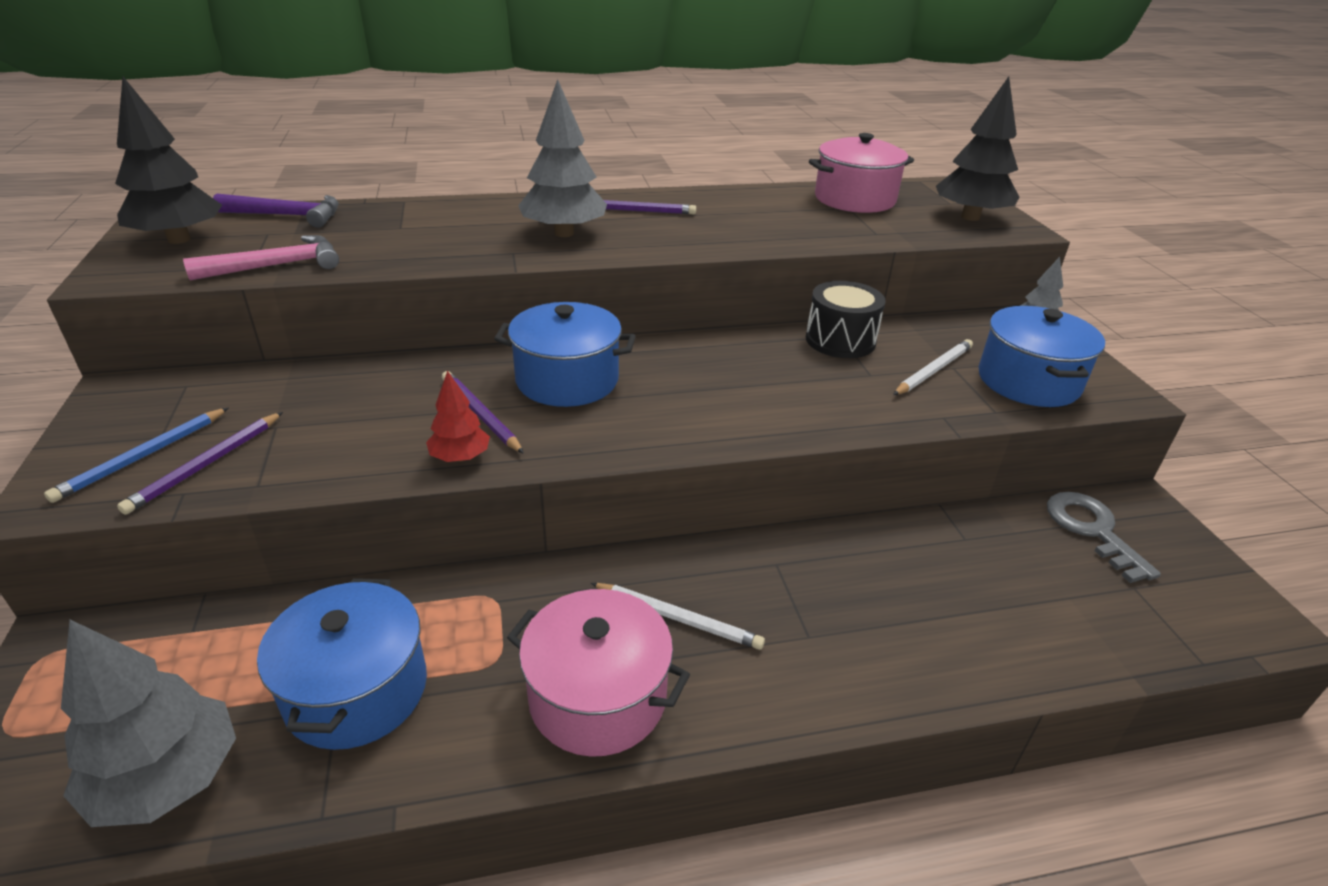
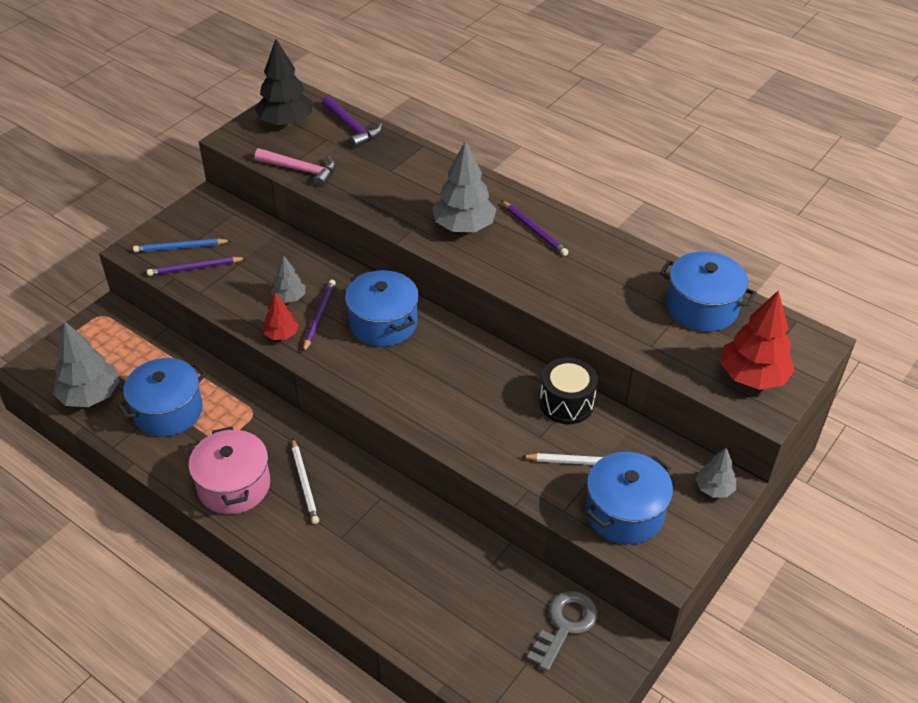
camera: 50 degrees right, 10 degrees up
pink pot [809,133,914,213] -> blue pot [660,251,757,332]
black tree [936,77,1019,221] -> red tree [721,290,795,390]
none -> grey tree [271,255,306,303]

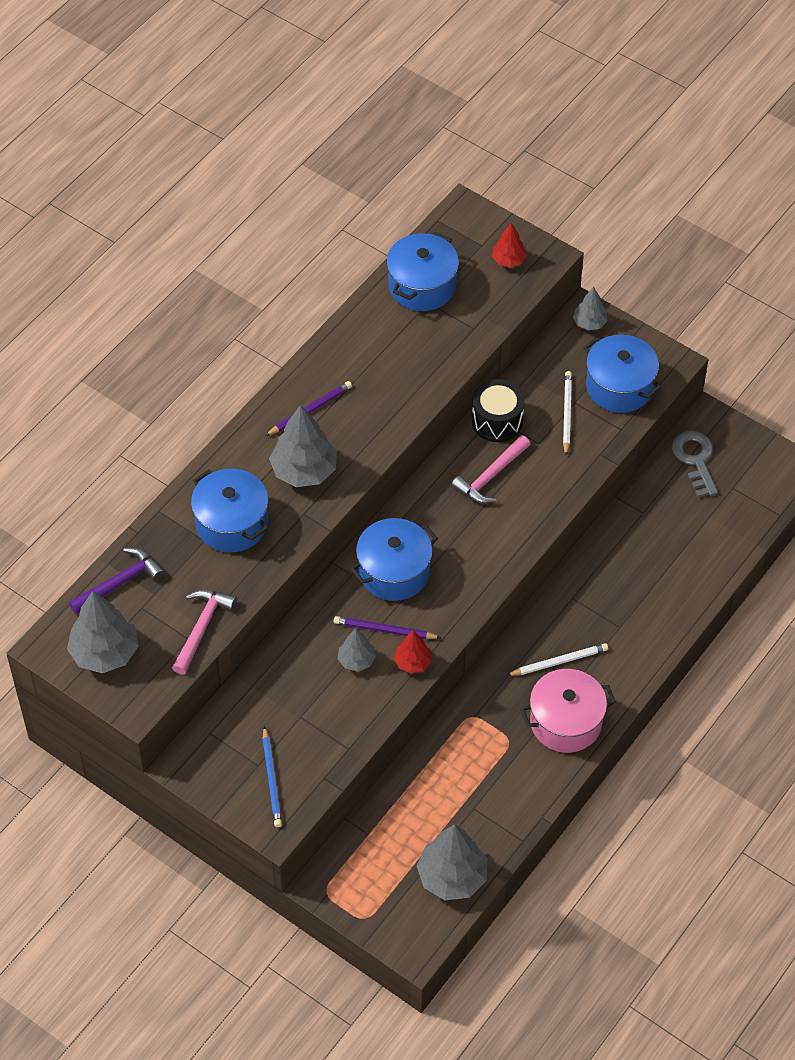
camera: 90 degrees left, 10 degrees up
blue pot [117,358,207,437] -> blue pot moved to [191,469,268,552]
purple pencil [147,257,246,276] -> none
black tree [255,39,313,126] -> grey tree [67,591,139,673]
grey key [527,591,598,671] -> grey key turned 45 degrees clockwise [672,431,718,497]
red tree [721,290,795,390] -> red tree [492,223,527,268], size x0.55
none -> pink hammer [451,435,530,504]

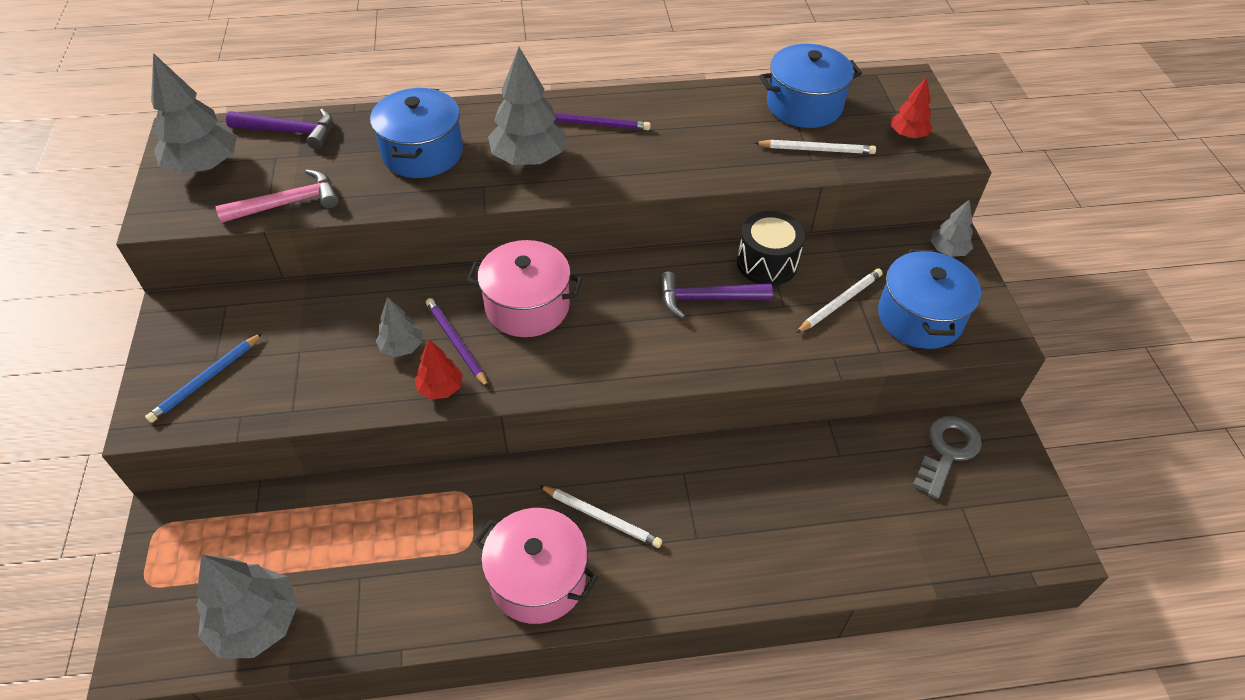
camera: 45 degrees right, 5 degrees down
blue pot [350,518,438,601] -> pink pot [467,240,582,337]
pink hammer [451,435,530,504] -> purple hammer [660,272,773,319]
none -> white pencil [755,140,876,154]

